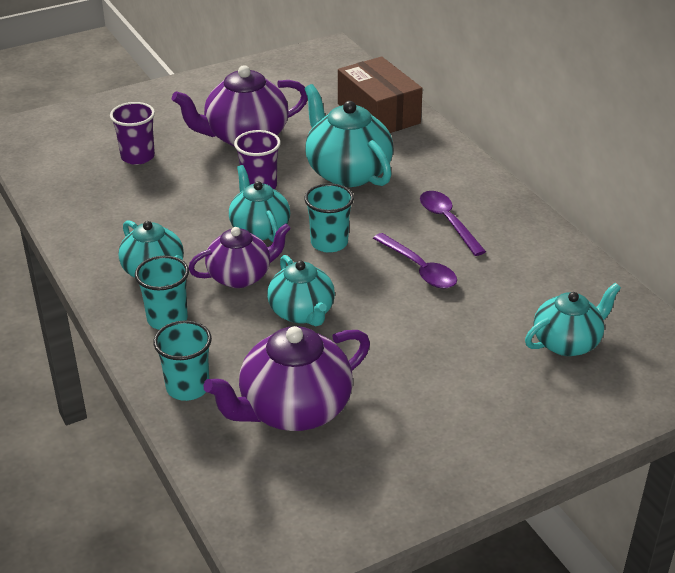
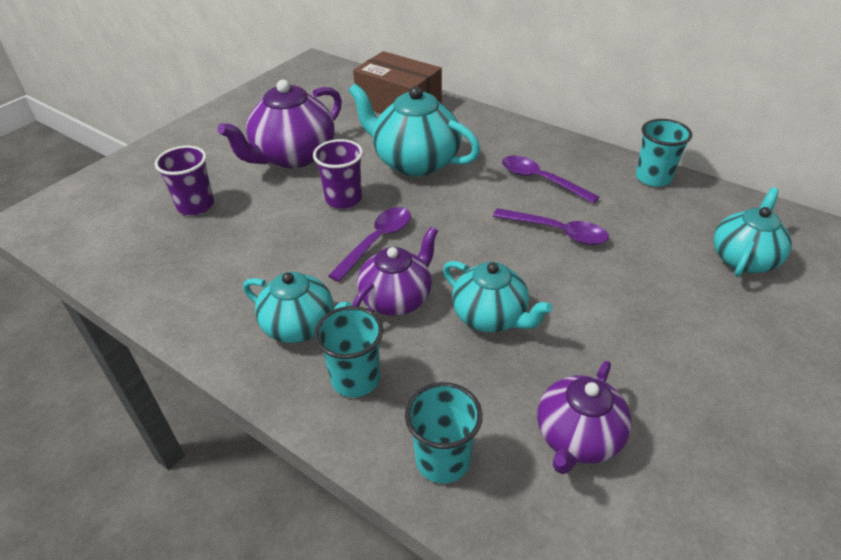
camera: 25 degrees left, 5 degrees up
purple teapot [203,326,370,431] -> purple teapot [537,361,632,474], size x0.66
turquoise teapot [229,165,290,242] -> purple spoon [328,207,411,282]
turquoise cup [304,183,354,253] -> turquoise cup moved to [636,119,692,187]

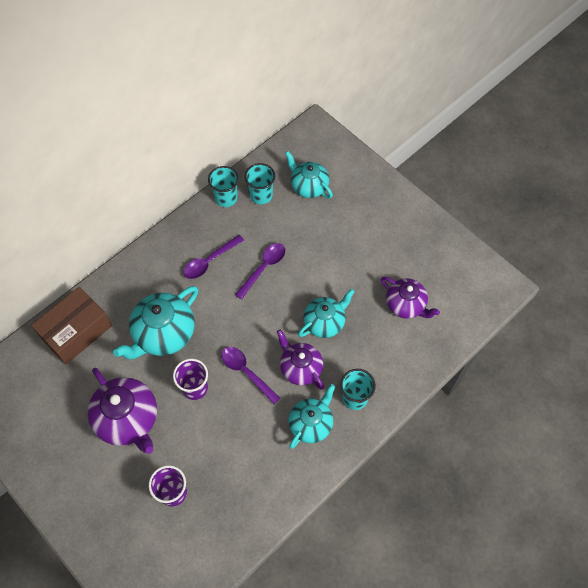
camera: 80 degrees left, 20 degrees up
turquoise cup [405,382,482,484] -> turquoise cup moved to [245,163,276,204]

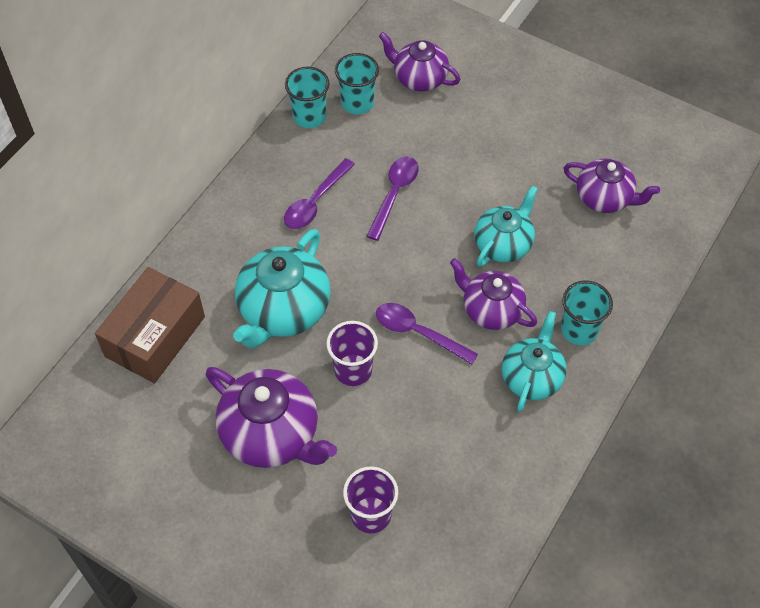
camera: 15 degrees left, 5 degrees down
turquoise teapot [285,151,333,198] -> purple teapot [379,32,460,92]

